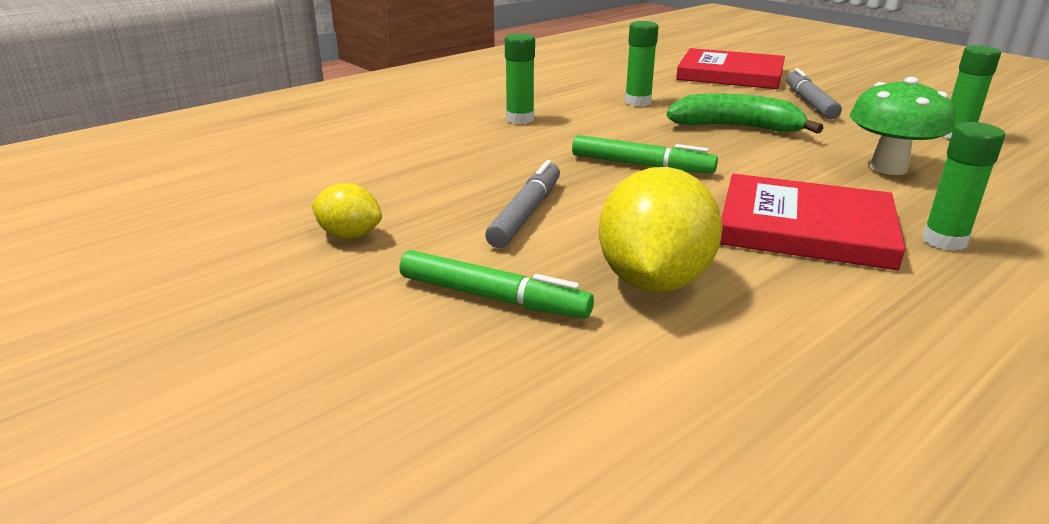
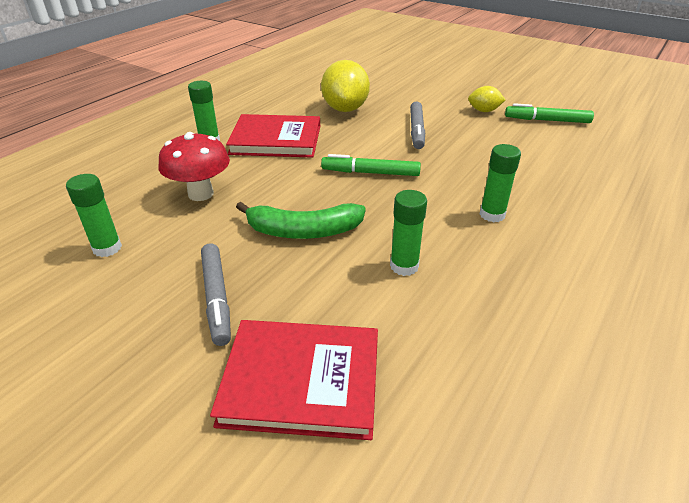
camera: 165 degrees right, 10 degrees up
green marker [399,250,594,318] -> green marker moved to [505,103,594,123]
green mushroom [850,77,955,175] -> red mushroom [159,132,230,201]

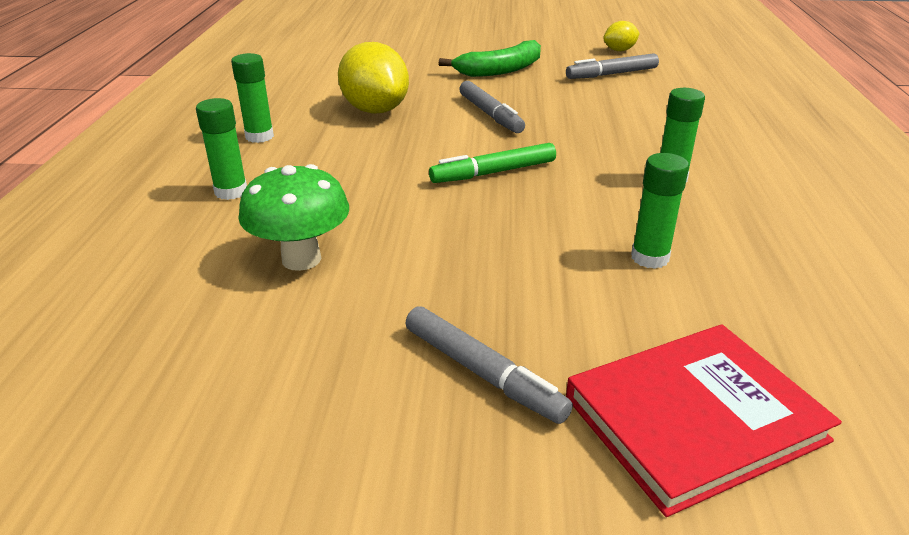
camera: 30 degrees left, 5 degrees down
green glue stick [66,174,122,257] -> green glue stick moved to [231,53,274,143]
red mushroom [159,132,230,201] -> green mushroom [239,164,349,271]
red book [226,114,320,158] -> none
green banana [236,202,366,239] -> green banana moved to [439,40,541,77]
yellow lemon [468,86,505,112] -> yellow lemon moved to [603,21,640,51]
green marker [505,103,594,123] -> grey marker [566,53,659,79]

